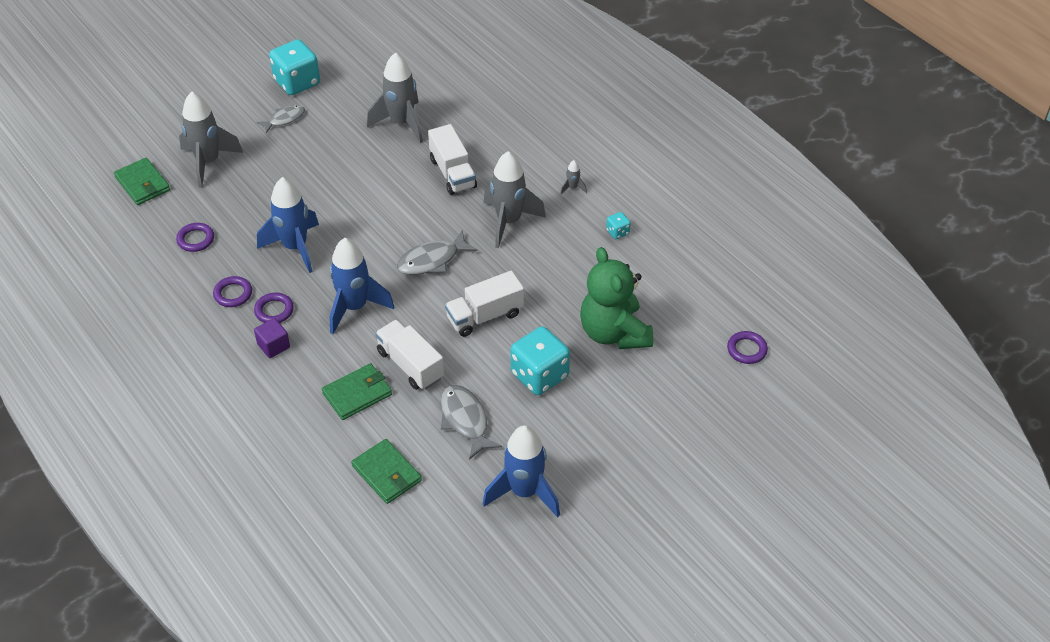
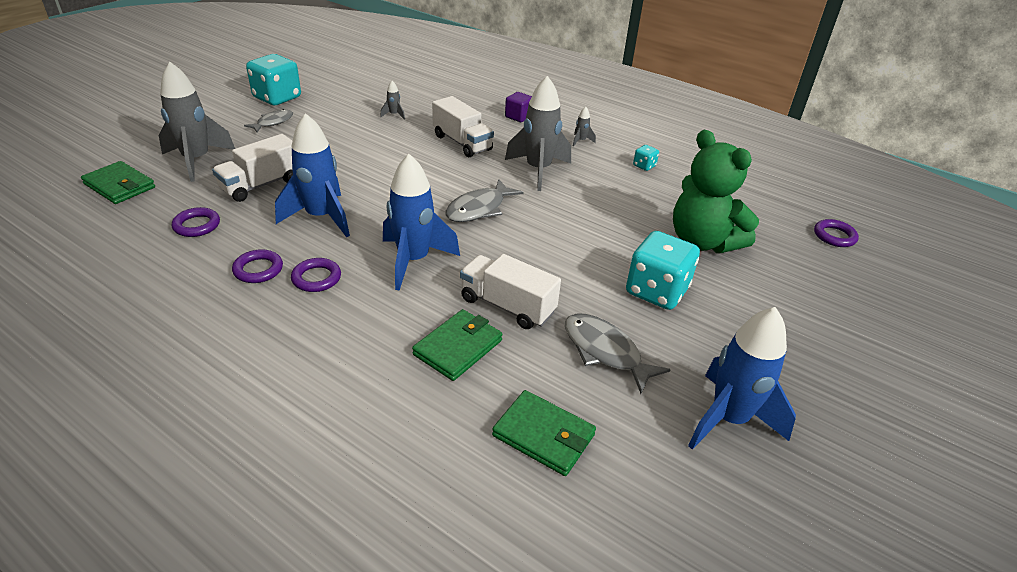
camera: 20 degrees left, 10 degrees down
purple cube [254,318,290,358] -> purple cube moved to [505,92,532,122]
grey rocket [367,52,423,143] -> grey rocket [380,81,405,120], size x0.41
white truck [445,271,524,337] -> white truck moved to [212,134,293,202]

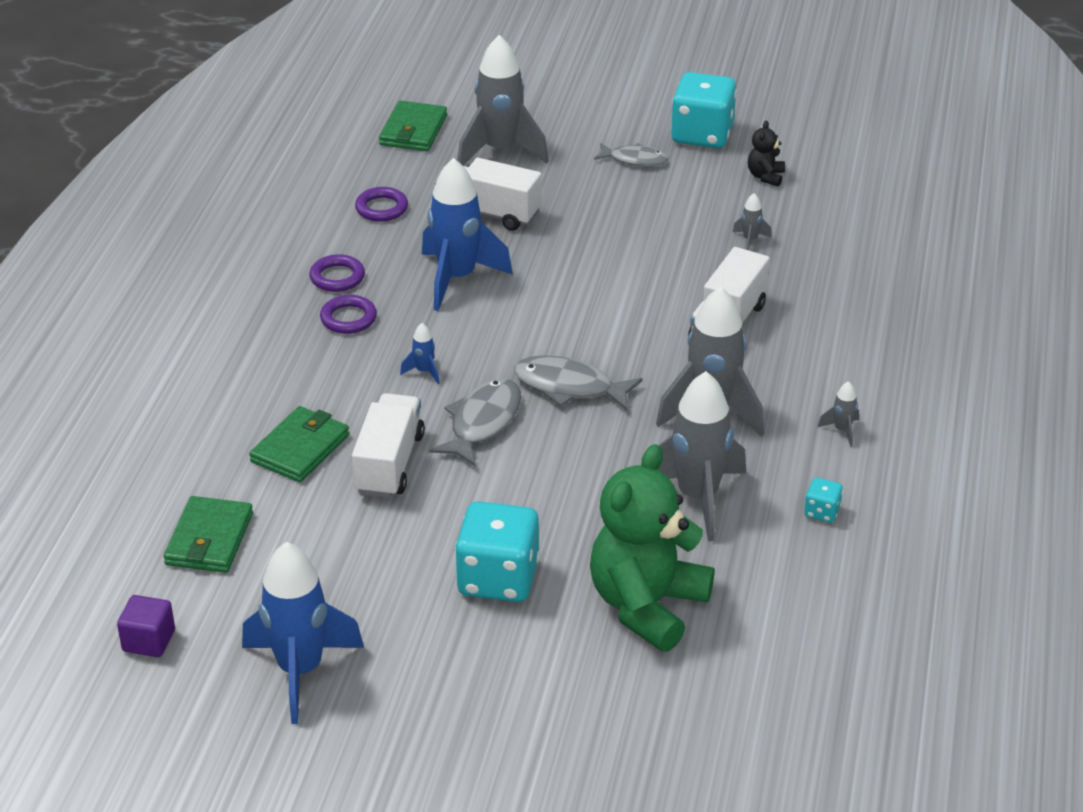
camera: 70 degrees right, 0 degrees up
blue rocket [383,154,460,291] -> blue rocket [400,323,440,384], size x0.41
green wallet [412,309,503,381] -> green wallet turned 75 degrees counterclockwise [249,406,349,482]
purple cube [505,92,532,122] -> purple cube moved to [117,595,175,657]
grey fish [565,313,671,394] -> grey fish moved to [429,378,521,466]
purple ring [814,219,859,247] -> none
none -> grey rocket [641,371,746,542]
none -> black teddy bear [748,121,785,187]

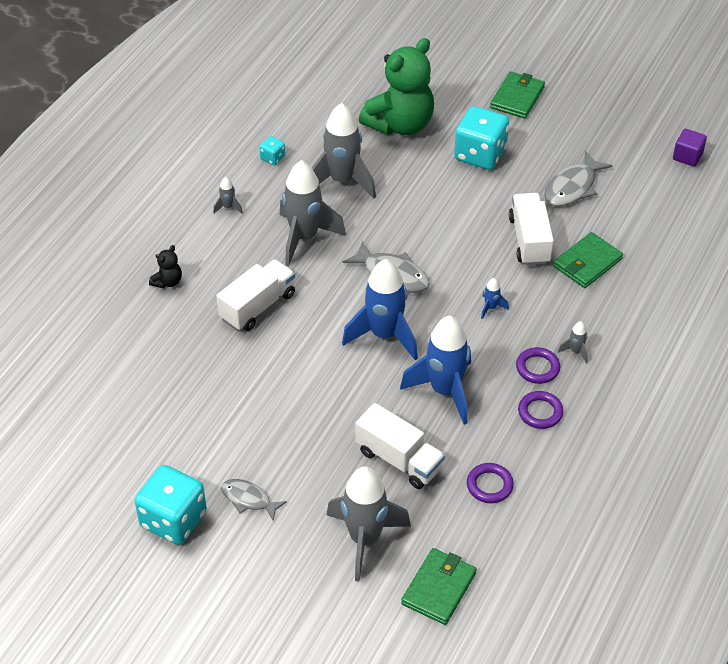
camera: 165 degrees left, 10 degrees up
green wallet [164,496,253,573] -> green wallet moved to [490,71,545,119]
blue rocket [242,542,364,724] -> blue rocket moved to [342,259,418,360]
white truck [352,393,425,498] -> white truck turned 150 degrees clockwise [509,193,554,266]
grey fish [429,378,521,466] -> grey fish moved to [544,151,613,206]
grey rocket [733,193,772,250] -> grey rocket moved to [558,321,588,364]
black teddy bear [748,121,785,187] -> black teddy bear moved to [149,245,182,288]

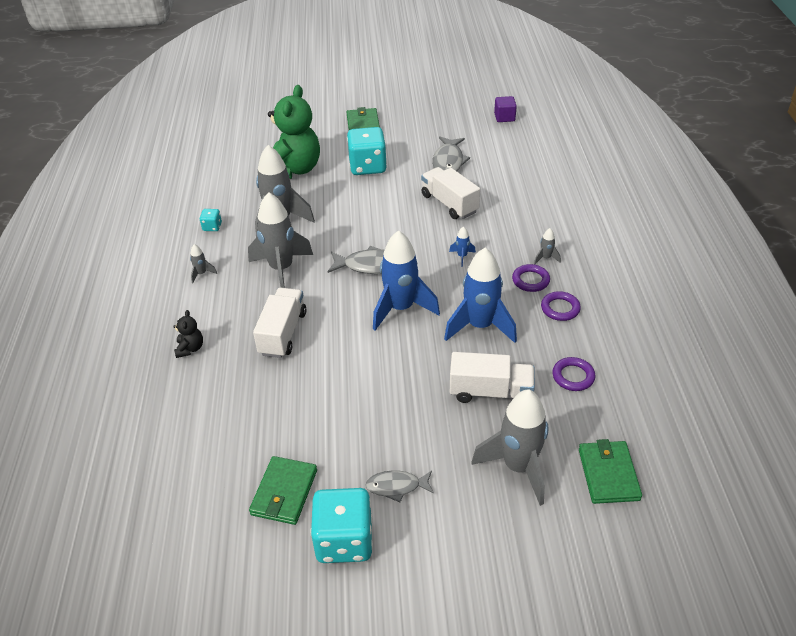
camera: 30 degrees left, 5 degrees down
green wallet [553,232,623,288] -> green wallet moved to [249,456,317,525]

